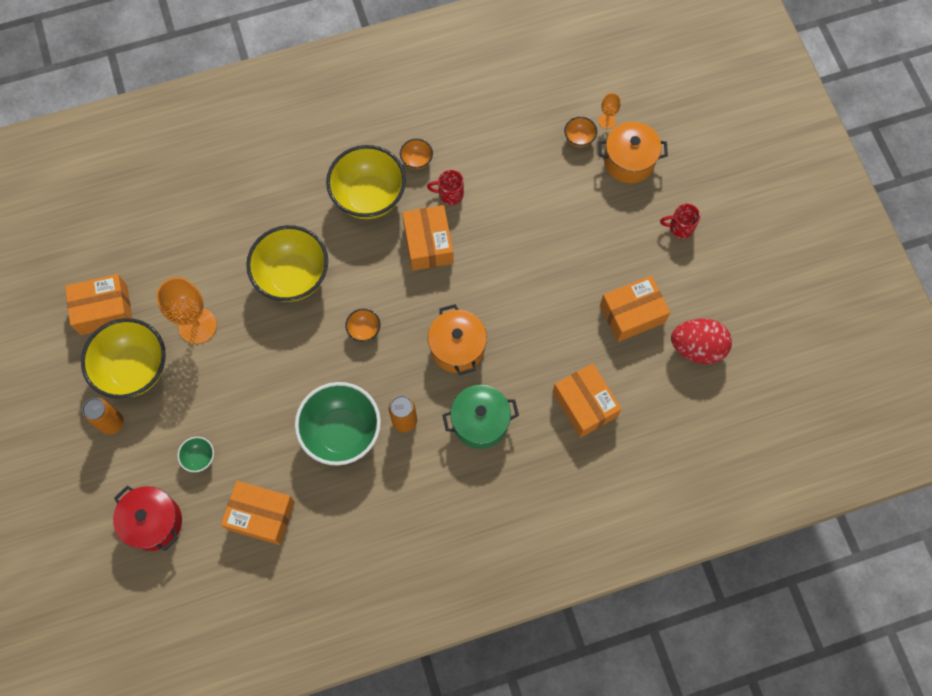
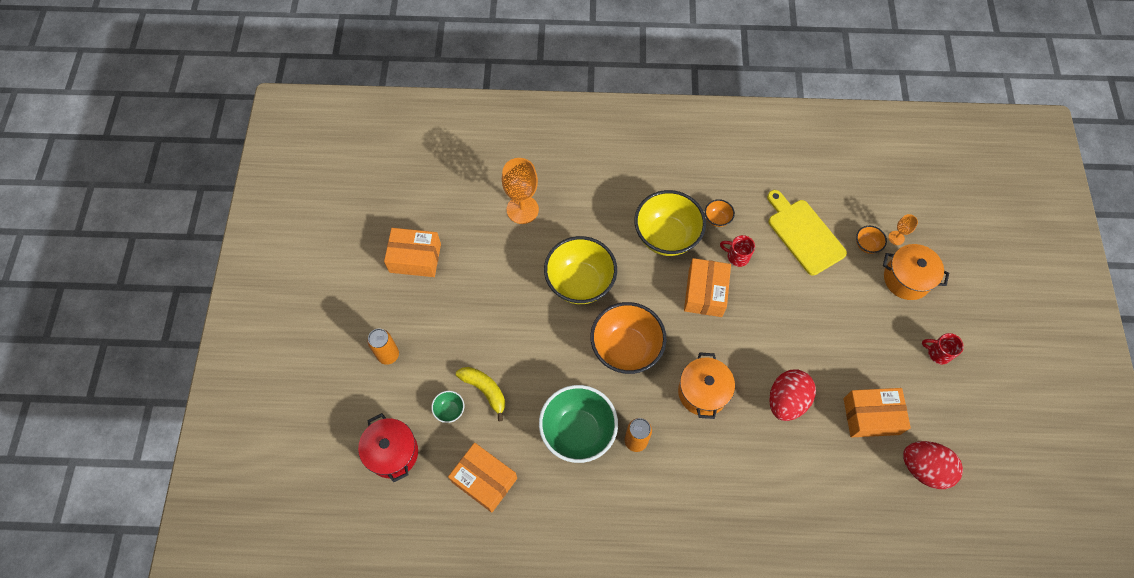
camera: 20 degrees right, 5 degrees down
yellow bowl [81,318,166,399] -> none
orange goblet [156,277,217,344] -> orange goblet moved to [502,158,539,224]
orange bowl [345,309,381,342] -> orange bowl [590,302,667,374], size x2.32
green pot [442,385,519,449] -> none
orange box [552,363,622,438] -> none
none -> yellow banana [456,367,505,421]
none -> yellow cutting board [767,190,847,275]
none -> red egg [769,369,816,421]

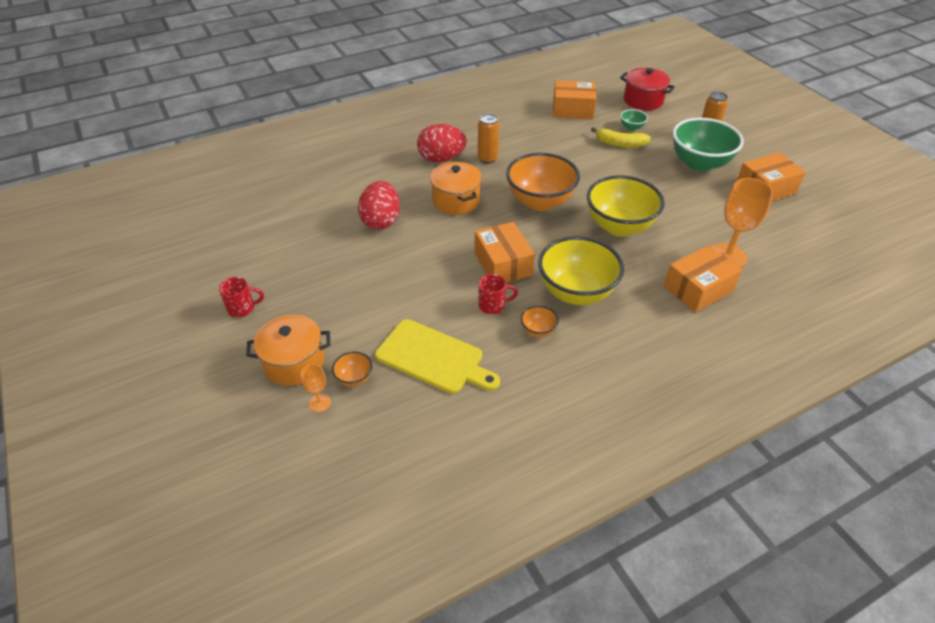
camera: 150 degrees right, 20 degrees down
green bowl [539,385,618,463] -> green bowl moved to [673,118,744,172]
orange box [843,388,911,437] -> orange box moved to [664,245,742,313]
red egg [903,441,963,489] -> red egg moved to [417,124,467,162]

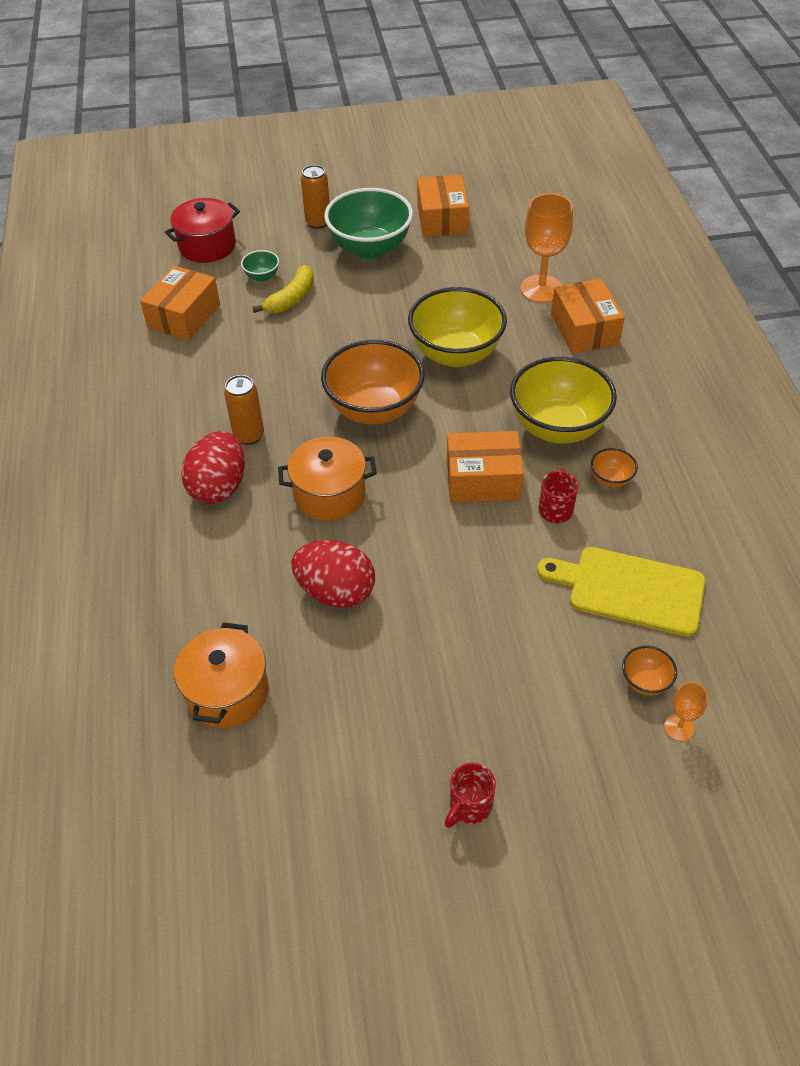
camera: 70 degrees left, 5 degrees up
red mug [219,277,264,317] -> red mug turned 150 degrees counterclockwise [445,762,496,828]
orange pot [246,315,330,386] -> orange pot moved to [174,622,269,728]
yellow cutting board [375,319,500,394] -> yellow cutting board turned 120 degrees counterclockwise [537,547,705,637]

